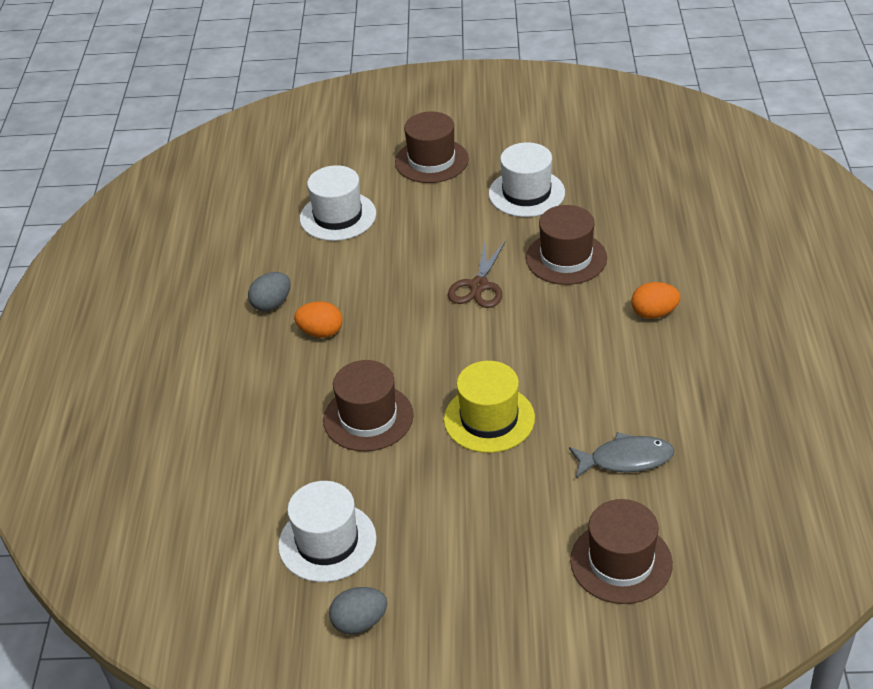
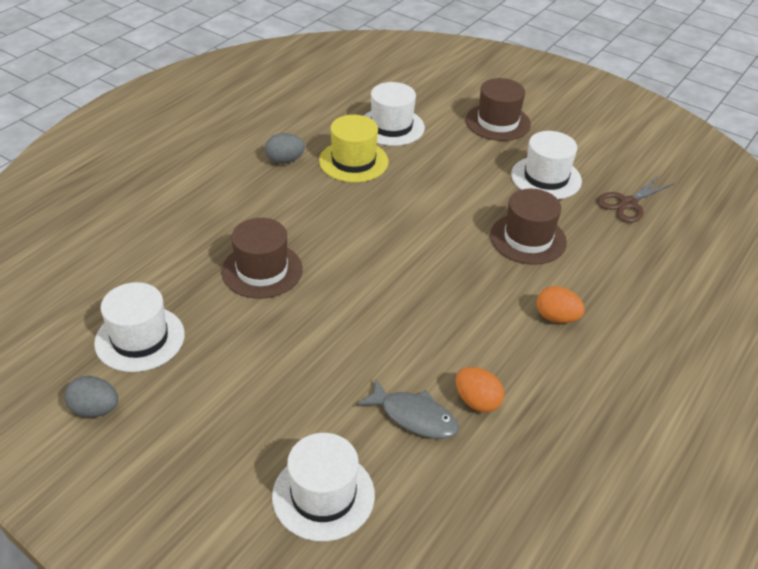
camera: 30 degrees right, 0 degrees up
orange egg [294,301,343,338] -> orange egg moved to [456,367,504,413]
yellow hat [444,361,535,453] -> yellow hat moved to [319,115,389,182]
brown scissors [448,241,506,308] -> brown scissors moved to [597,176,675,223]
brown hat [570,499,673,604] -> white hat [272,433,375,541]

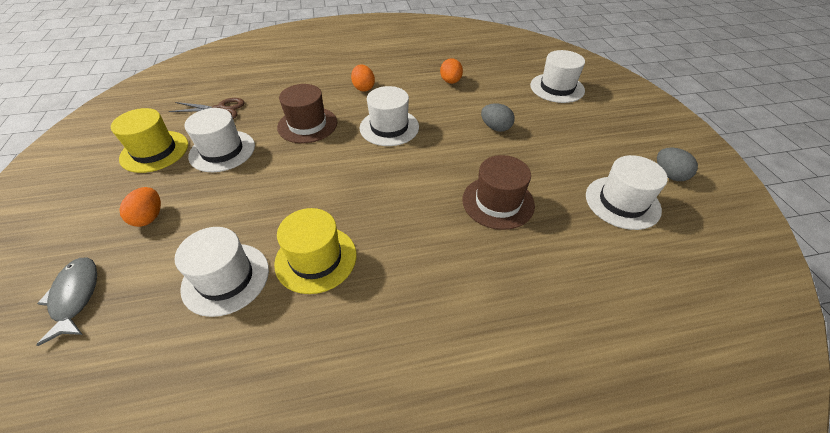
camera: 135 degrees left, 5 degrees up
grey egg [265,133,305,164] -> grey egg moved to [481,103,515,132]
grey fish [357,378,459,439] -> grey fish moved to [37,258,97,346]
brown hat [466,78,531,141] -> orange egg [120,187,161,227]
none -> yellow hat [111,108,188,173]
none -> white hat [360,86,419,146]

